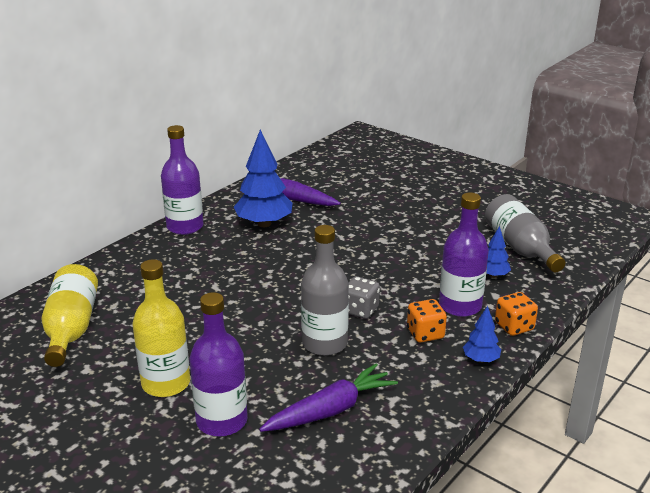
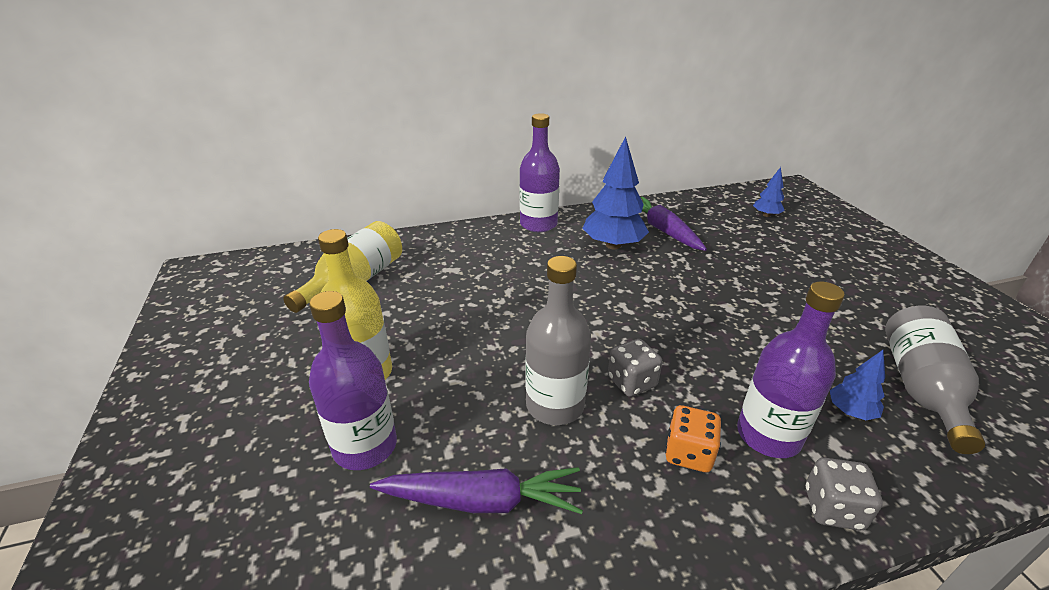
camera: 35 degrees right, 5 degrees up
blue tree [463,306,501,363] -> blue tree moved to [753,167,785,217]
orange dice [495,292,538,336] -> grey dice [806,458,883,531]

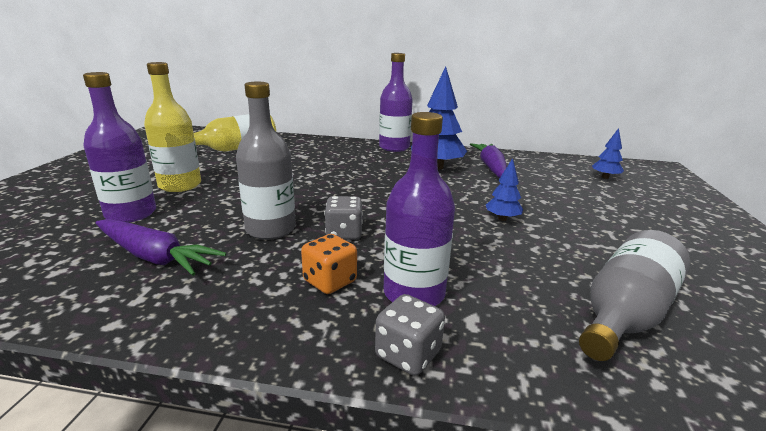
camera: 25 degrees right, 10 degrees down
blue tree [830,350,885,420] -> blue tree moved to [486,158,523,221]

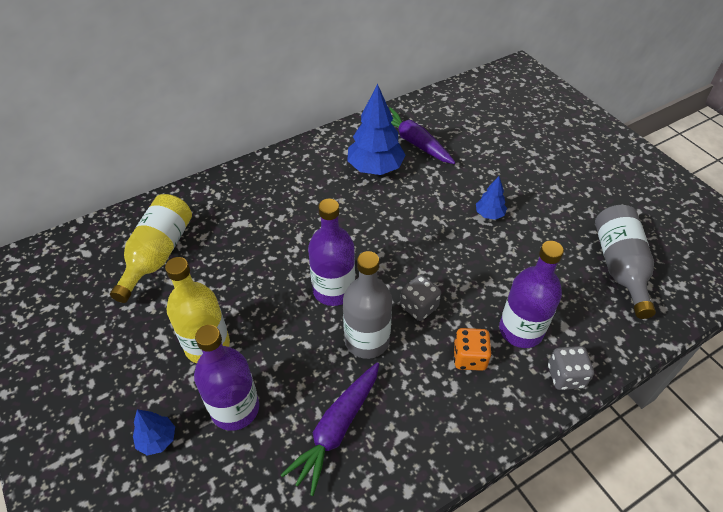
camera: 40 degrees left, 25 degrees up
purple carrot [95,219,226,276] -> purple carrot turned 135 degrees clockwise [281,362,379,496]
purple bottle [379,53,413,152] -> purple bottle moved to [308,199,355,306]
blue tree [592,128,624,179] -> blue tree moved to [133,409,175,455]

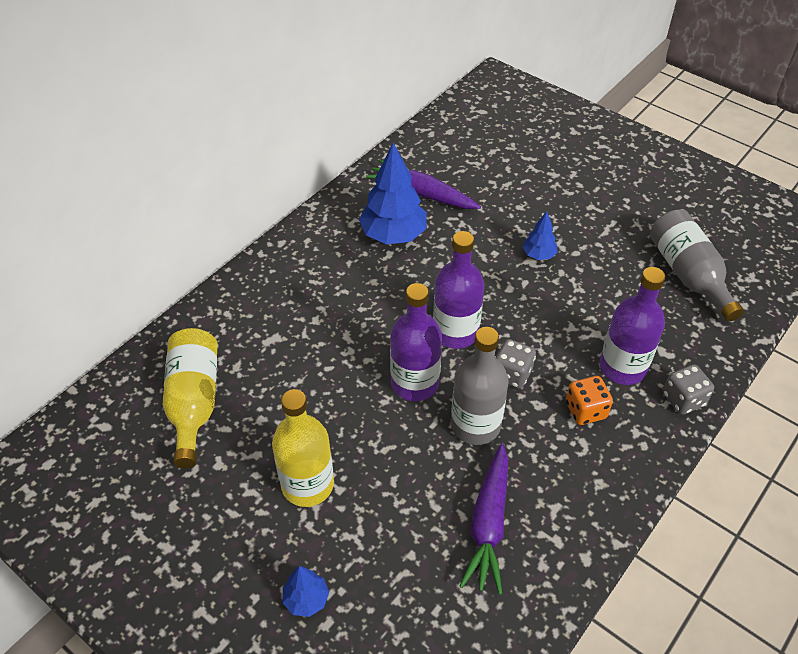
camera: 20 degrees left, 0 degrees up
purple bottle [194,325,259,431] -> purple bottle moved to [433,231,484,349]

